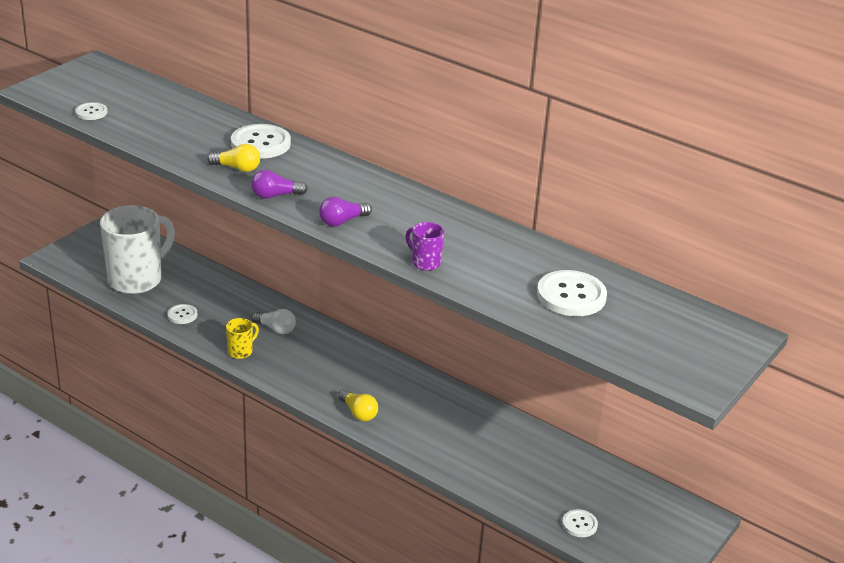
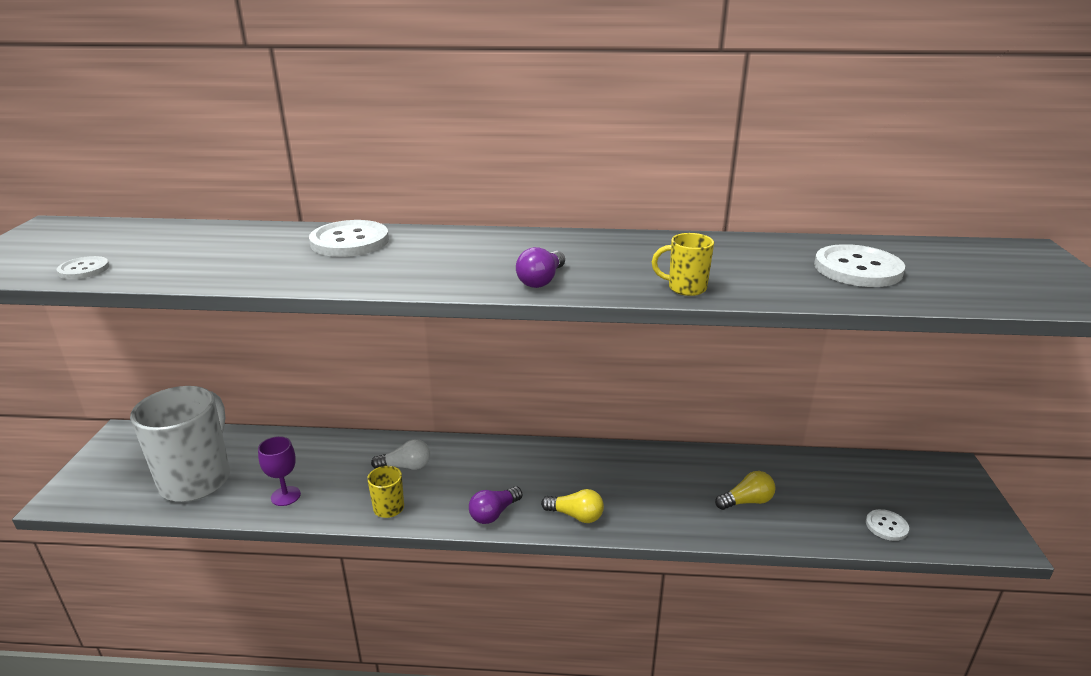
camera: 30 degrees left, 5 degrees down
white button [167,304,198,324] -> purple goblet [258,436,301,506]
yellow light bulb [207,144,260,172] -> yellow light bulb moved to [715,471,776,510]
purple light bulb [251,170,308,199] -> purple light bulb moved to [469,486,522,524]
purple mug [406,222,444,271] -> yellow mug [652,233,714,296]

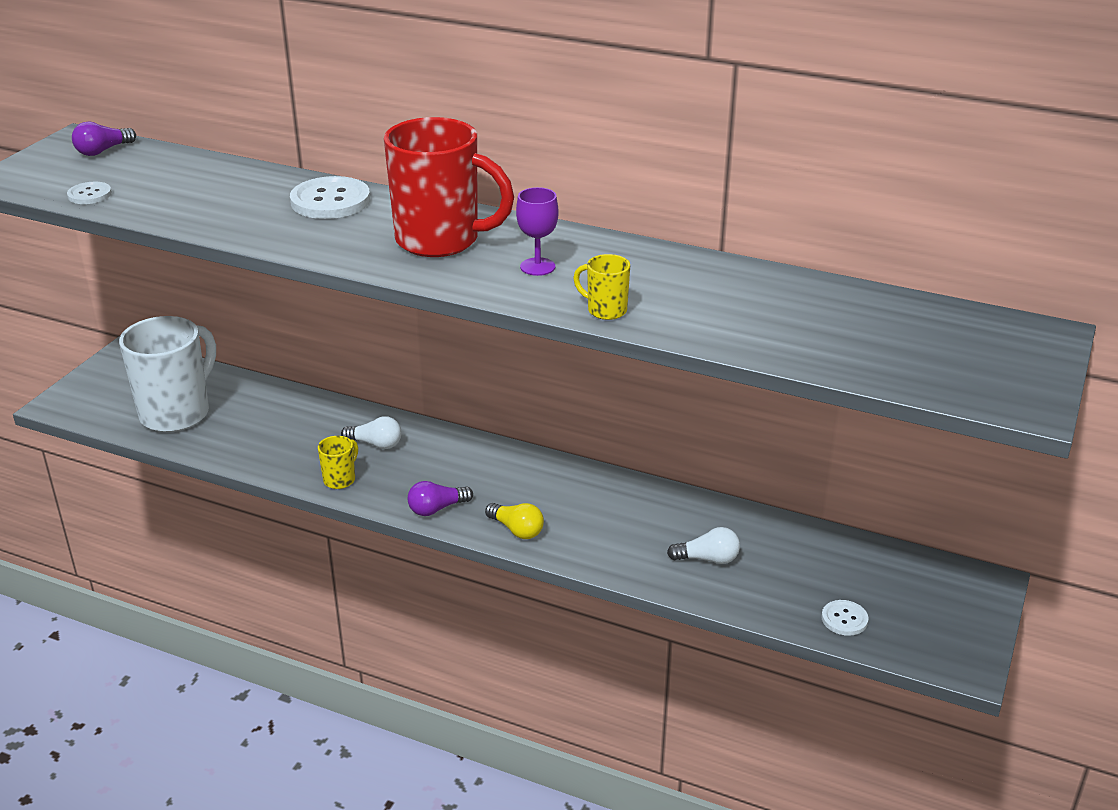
camera: 20 degrees right, 5 degrees up
purple goblet [258,436,301,506] -> purple goblet moved to [516,187,559,276]
purple light bulb [516,247,565,288] -> purple light bulb moved to [72,121,136,156]
yellow light bulb [715,471,776,510] -> white light bulb [667,527,740,564]
white button [814,244,905,287] -> none
none -> red mug [384,117,514,257]

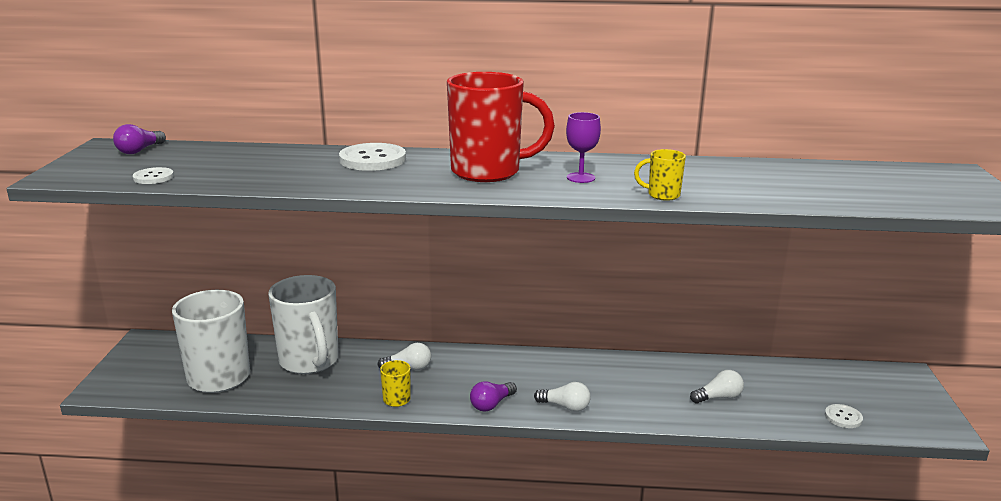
camera: 20 degrees left, 10 degrees down
yellow light bulb [485,503,544,539] -> white light bulb [534,382,591,412]
none -> white mug [268,275,339,374]

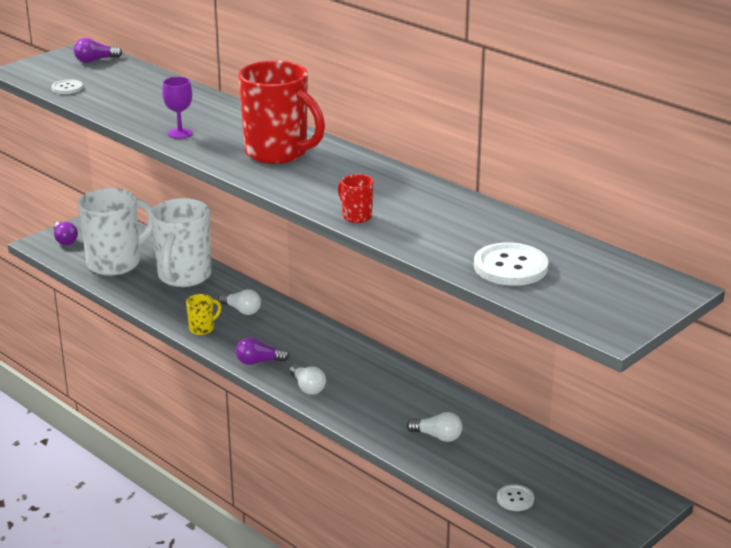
camera: 40 degrees right, 5 degrees up
white button [339,143,406,171] -> white button moved to [474,243,548,286]
purple goblet [566,112,601,183] -> purple goblet moved to [162,77,193,139]
yellow mug [634,149,686,201] -> red mug [338,174,373,223]
none -> purple light bulb [54,222,78,245]

